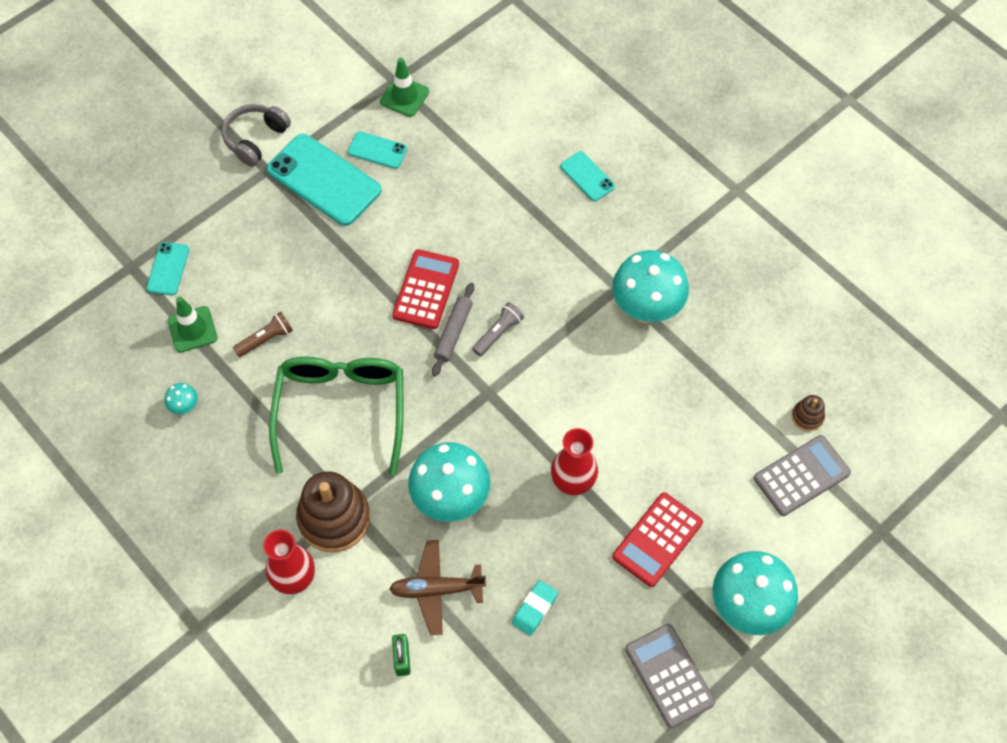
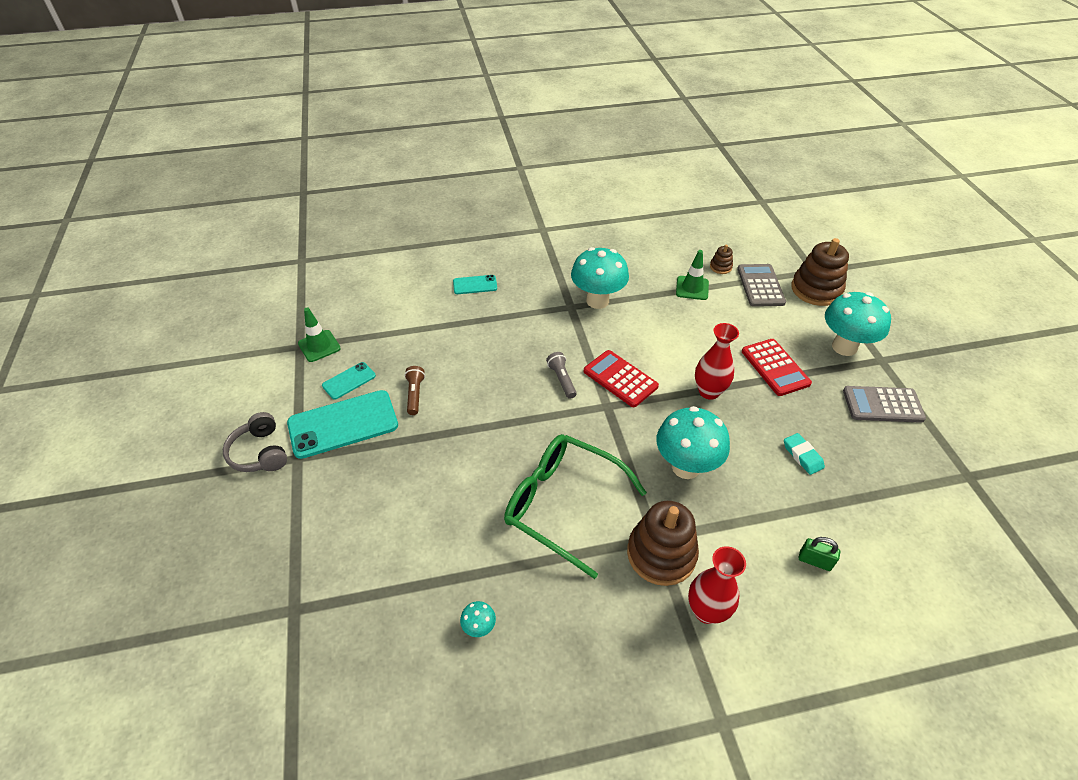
camera: 60 degrees left, 15 degrees down
turquoise phone [146,242,189,295] -> none
green traffic cone [168,296,218,353] -> green traffic cone moved to [676,250,709,300]
brown flashlight [233,312,293,357] -> brown flashlight moved to [405,366,425,415]
brown plane [389,540,486,635] -> none
red calculator [392,249,459,329] -> red calculator moved to [584,350,659,407]
grey rolling pin [432,283,474,377] -> none
none -> brown stacking toy [791,238,849,306]

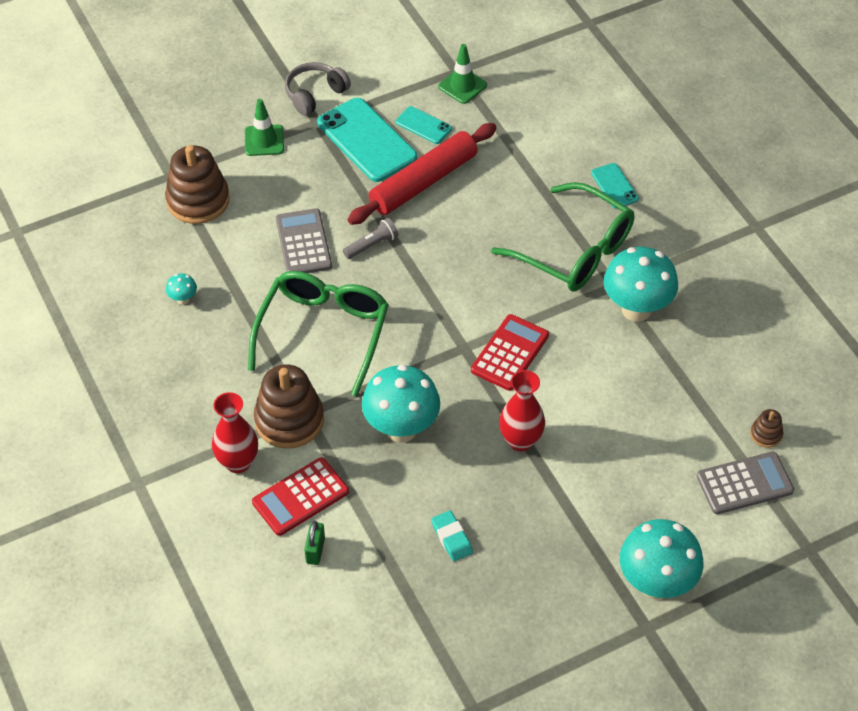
camera: 75 degrees right, 5 degrees up
brown flashlight [405,366,425,415] -> red rolling pin [347,123,497,225]
grey flashlight [546,352,577,399] -> grey flashlight moved to [343,218,398,259]
green traffic cone [676,250,709,300] -> green traffic cone moved to [245,99,284,156]
red calculator [742,339,812,396] -> red calculator moved to [252,457,349,536]
turquoise eraser [784,433,825,475] -> turquoise eraser turned 75 degrees counterclockwise [431,510,473,562]
brown stacking toy [791,238,849,306] -> brown stacking toy moved to [165,145,230,224]
grey calculator [843,386,926,423] -> grey calculator moved to [276,208,332,273]
none -> green glasses [491,182,634,291]

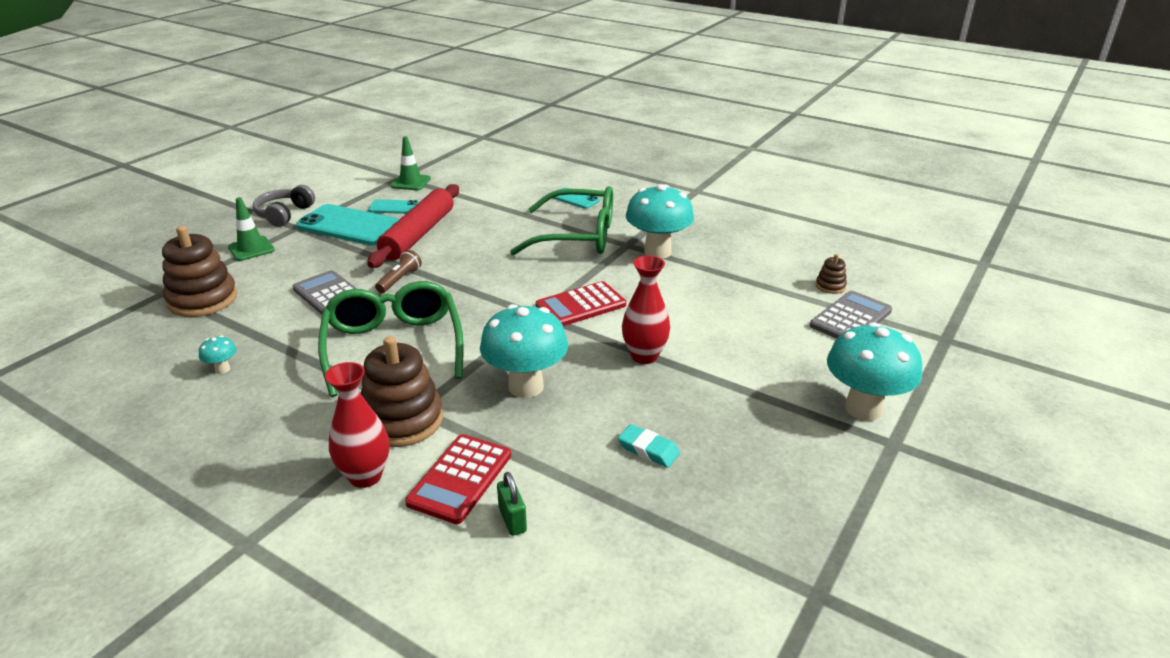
camera: 30 degrees left, 20 degrees down
grey flashlight [343,218,398,259] -> brown flashlight [375,250,422,293]
red calculator [471,314,549,391] -> red calculator turned 120 degrees counterclockwise [535,281,626,326]

